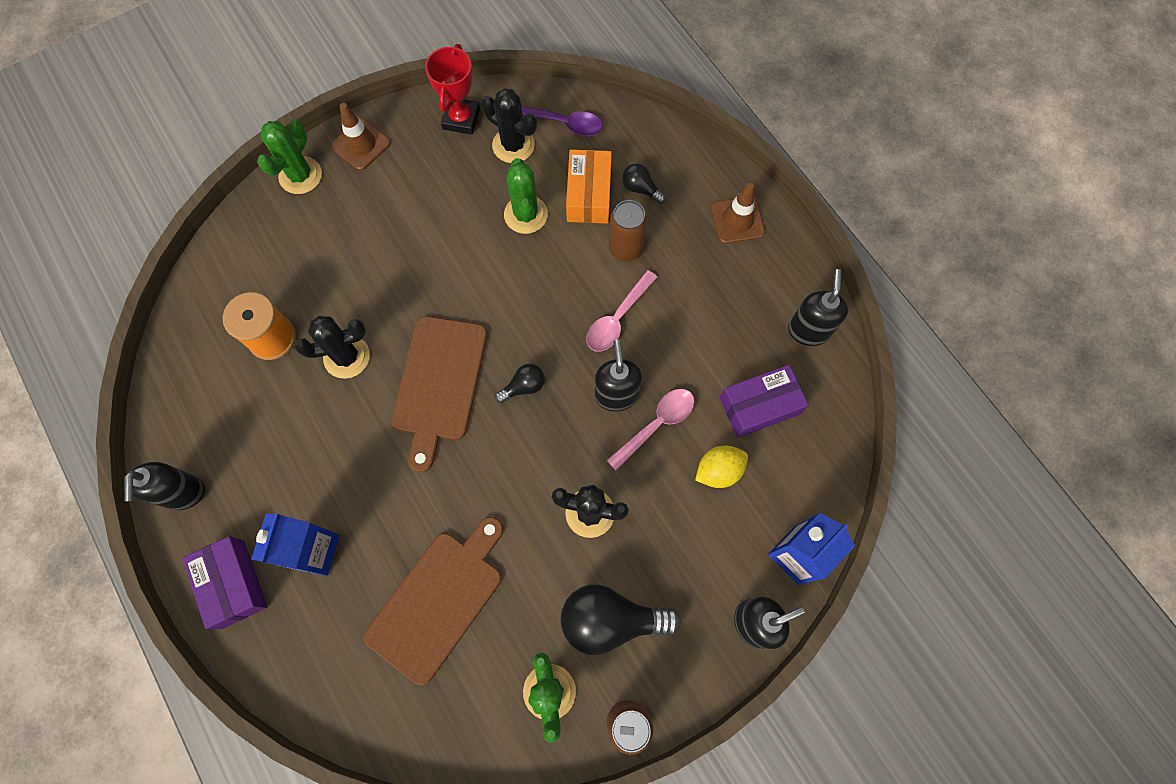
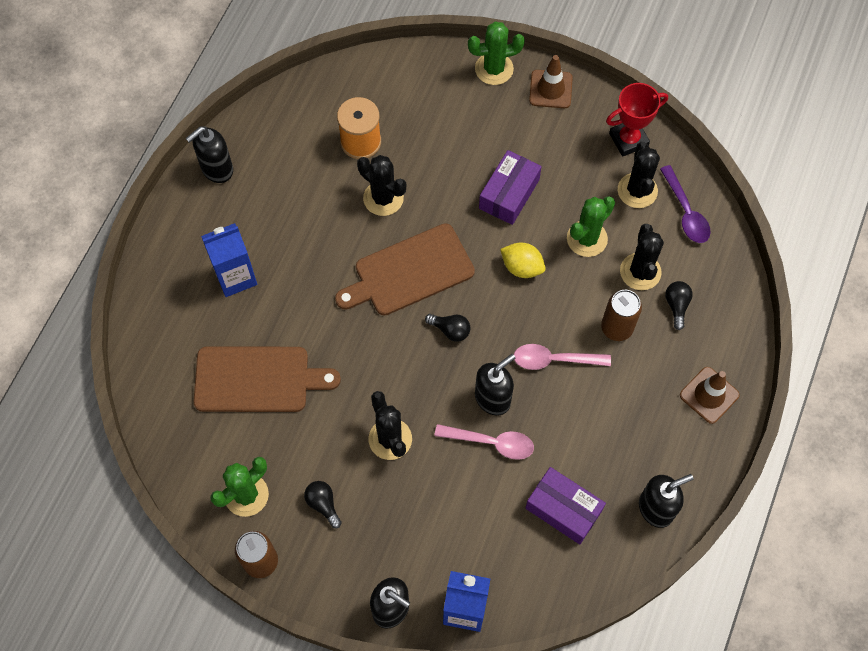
camera: 55 degrees right, 5 degrees down
purple box [182,536,268,629] -> purple box moved to [479,150,542,225]
black light bulb [561,584,681,655] -> black light bulb [304,481,342,528], size x0.50
orange box [566,149,612,224] -> black cactus [620,224,664,290]
yellow lemon [695,446,748,488] -> yellow lemon moved to [500,243,546,278]

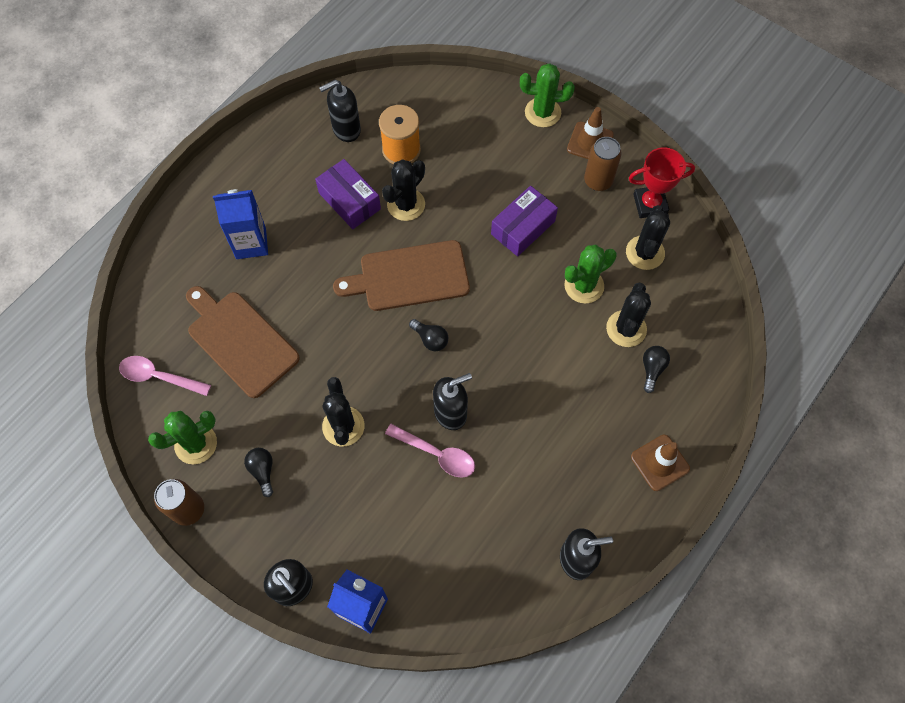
camera: 15 degrees right, 0 degrees up
black soap dispenser [186,126,233,183] -> black soap dispenser moved to [319,80,361,142]
brown cutting board [194,346,341,412] -> brown cutting board turned 150 degrees counterclockwise [186,286,300,398]
black cactus [357,155,406,216] -> black cactus turned 75 degrees clockwise [382,159,425,221]
yellow lemon [500,243,546,278] -> none
pink spoon [514,344,611,370] -> pink spoon moved to [119,356,211,396]
purple box [525,467,606,544] -> purple box moved to [315,159,381,229]
brown can [601,290,642,341] -> brown can moved to [584,137,622,191]
purple spoon [660,165,710,243] -> none

